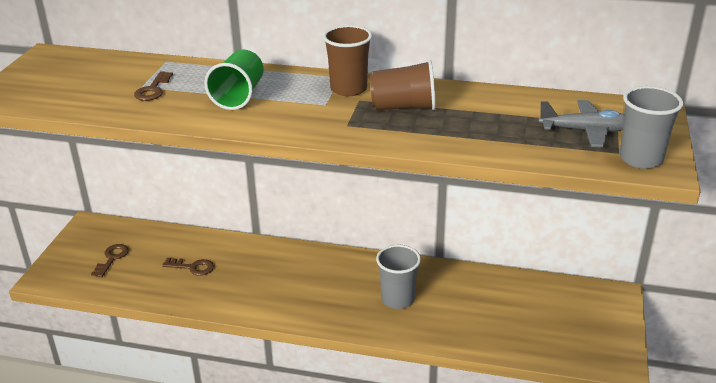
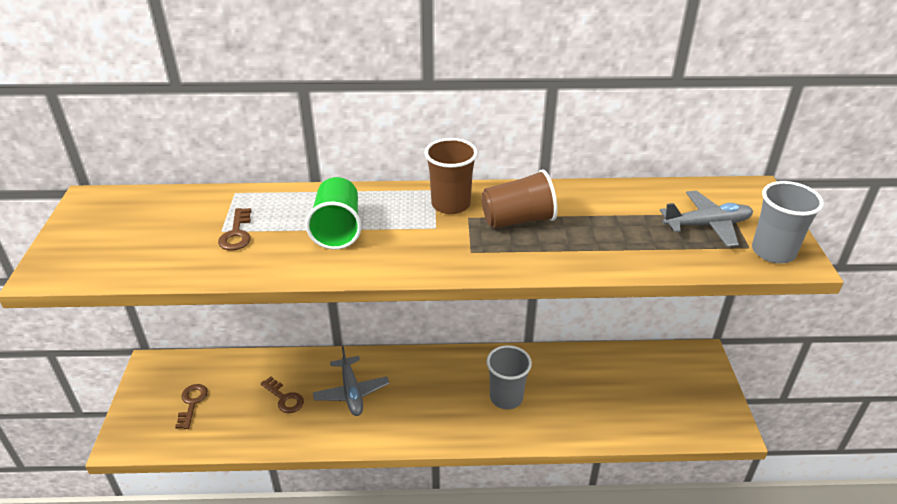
camera: 15 degrees left, 5 degrees up
brown key [162,258,214,276] -> brown key turned 45 degrees clockwise [260,376,304,413]
none -> grey plane [313,346,389,416]

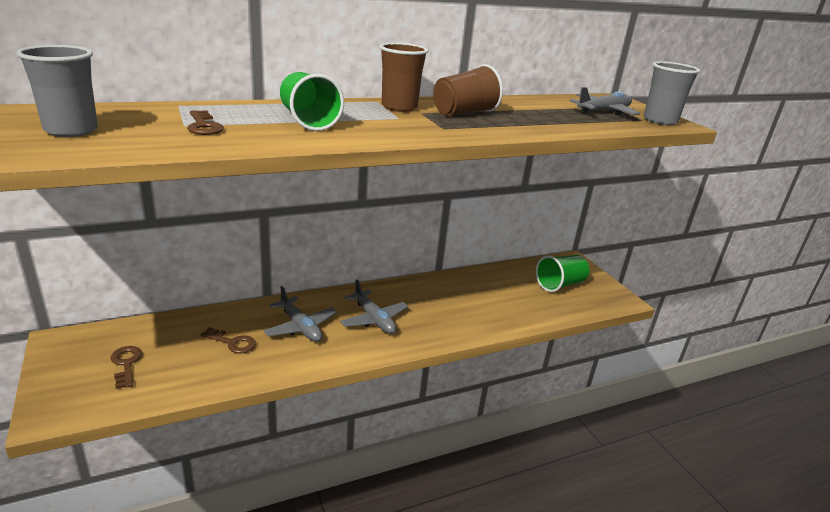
camera: 25 degrees left, 10 degrees down
grey cup [486,345,532,409] -> grey cup moved to [16,45,98,137]
none -> grey plane [340,279,408,334]
none -> green cup [536,255,589,292]

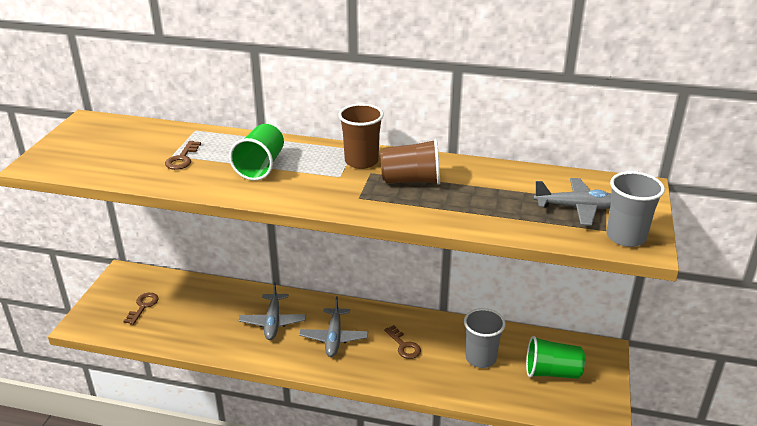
camera: 40 degrees right, 5 degrees up
grey cup [16,45,98,137] -> grey cup moved to [464,308,506,368]
brown key [200,327,256,354] -> brown key moved to [384,325,421,359]

